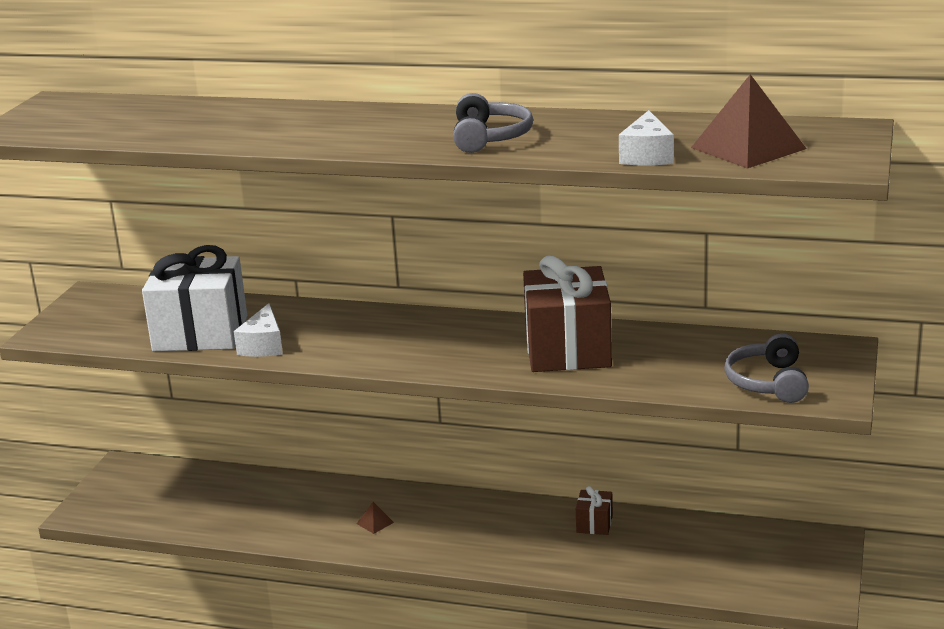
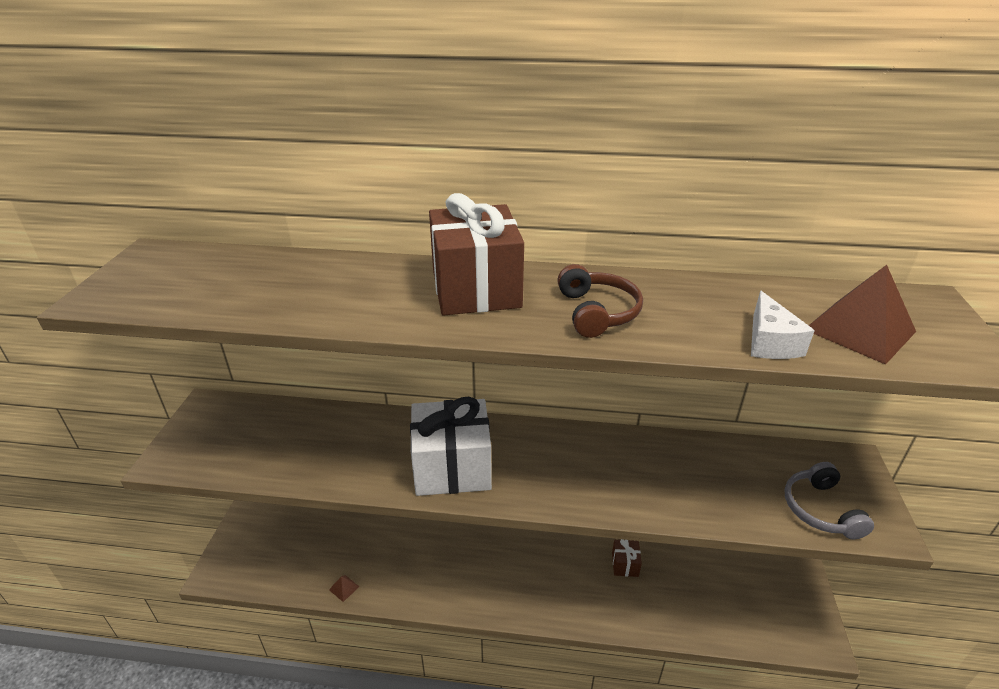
camera: 10 degrees left, 10 degrees up
white gift [142,245,247,352] -> white gift moved to [410,397,492,496]
white cheese [234,303,283,357] -> none
brown pyramid [356,502,394,534] -> brown pyramid moved to [329,575,359,602]
grey headphones [453,93,533,153] -> brown headphones [557,264,643,338]
brown gift [523,255,612,372] -> brown gift moved to [429,193,524,316]

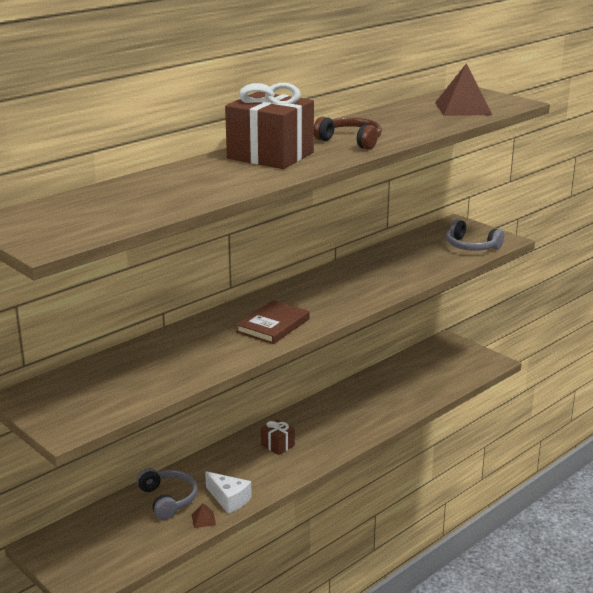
camera: 50 degrees left, 10 degrees down
white gift [410,397,492,496] -> brown book [236,300,310,344]
brown gift [612,539,642,577] -> brown gift moved to [261,419,295,455]
white cheese [751,291,815,359] -> white cheese moved to [205,471,252,514]
none -> grey headphones [136,468,197,520]

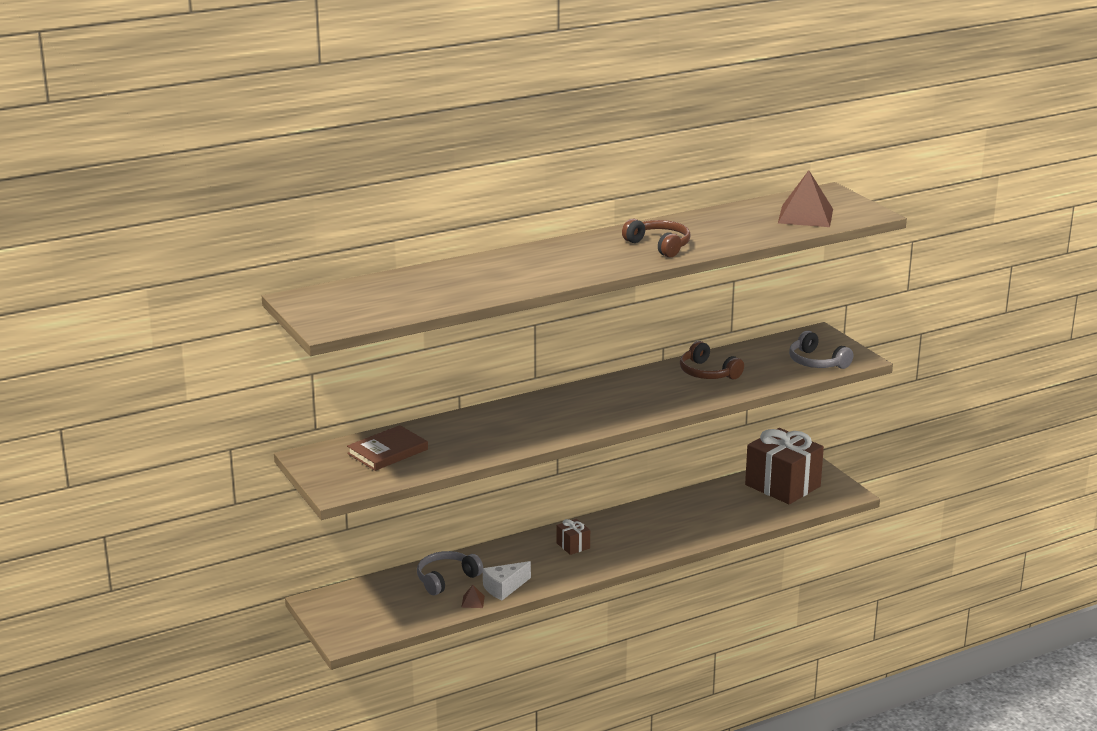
camera: 15 degrees right, 0 degrees up
grey headphones [136,468,197,520] -> grey headphones turned 120 degrees counterclockwise [417,551,483,595]
white cheese [205,471,252,514] -> white cheese turned 90 degrees clockwise [483,561,531,600]
brown gift [225,83,314,169] -> brown gift moved to [745,428,824,504]
brown book [236,300,310,344] -> brown book moved to [347,425,428,471]
none -> brown headphones [680,341,744,379]

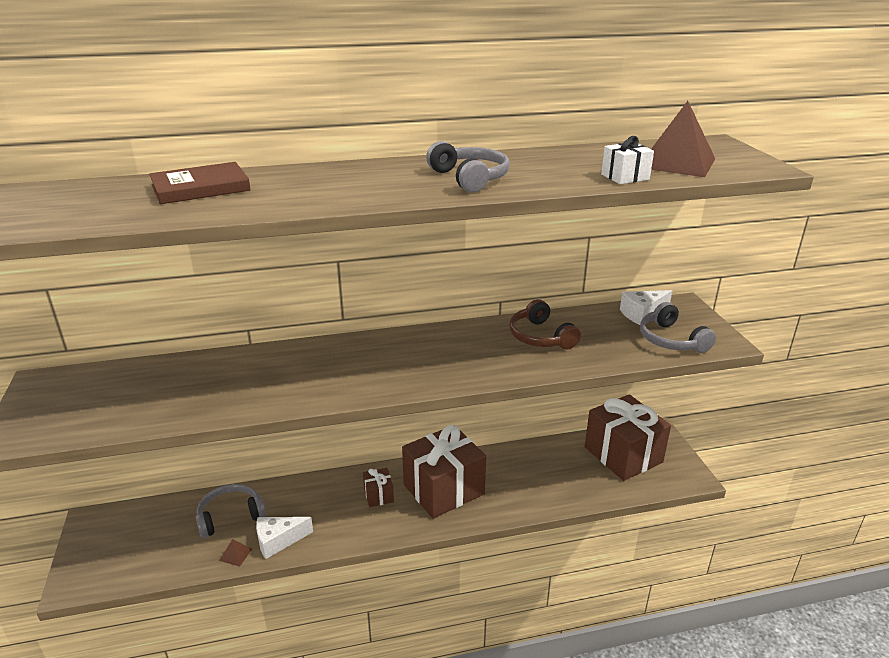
camera: 15 degrees right, 5 degrees up
brown book [347,425,428,471] -> brown book moved to [149,162,251,204]
brown headphones [622,218,691,258] -> grey headphones [426,141,510,193]
none -> brown gift [402,425,486,519]
none -> white gift [601,136,654,184]
none -> white cheese [620,290,672,325]

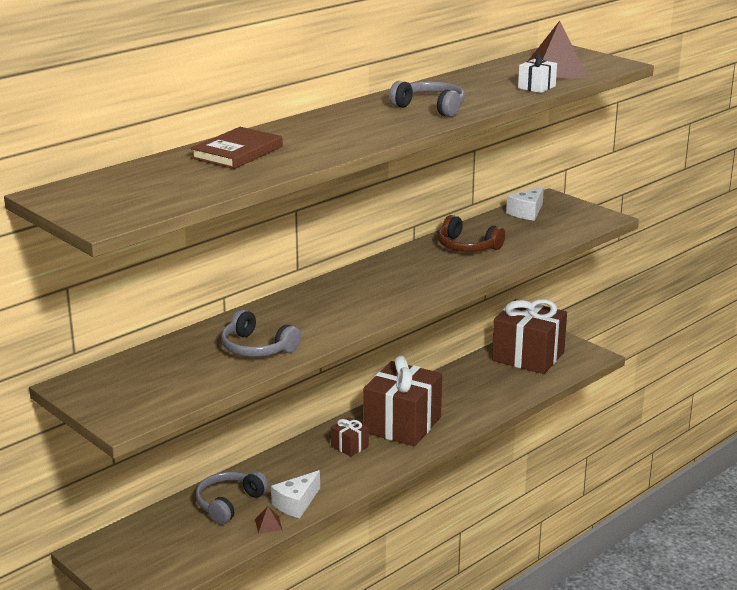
camera: 30 degrees left, 5 degrees down
grey headphones [640,302,716,353] -> grey headphones moved to [221,309,301,357]

